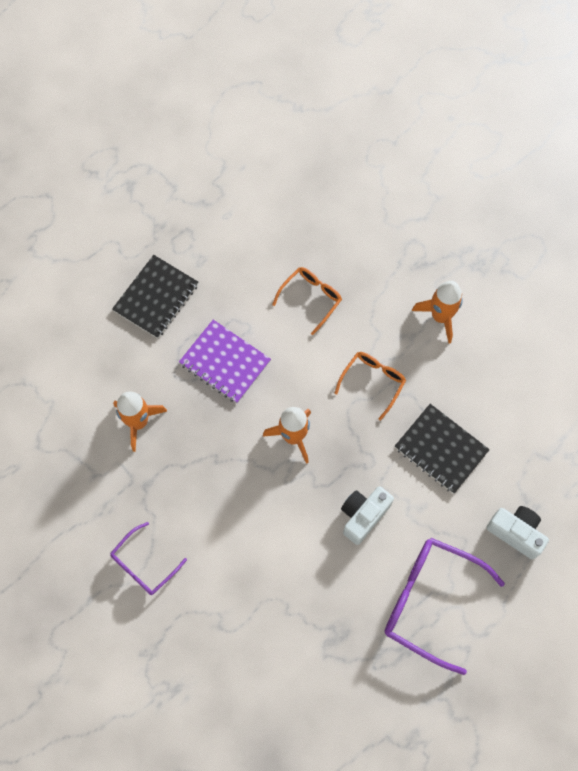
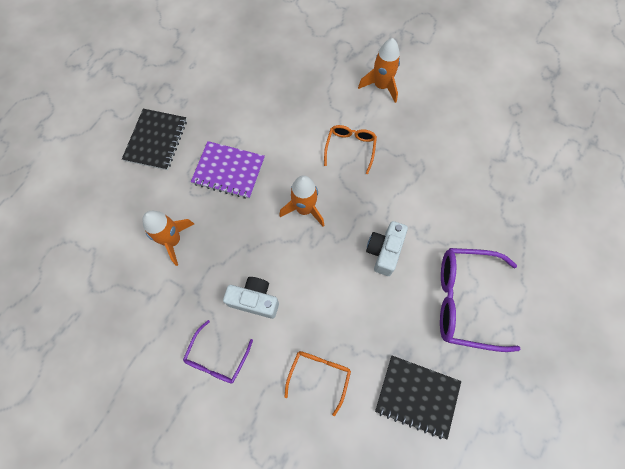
camera: 20 degrees left, 0 degrees up
orange glasses [272,267,342,335] -> orange glasses moved to [285,351,351,416]
black notebook [395,404,490,494] -> black notebook moved to [375,356,461,439]
white camera [486,506,549,560] -> white camera moved to [223,277,279,319]

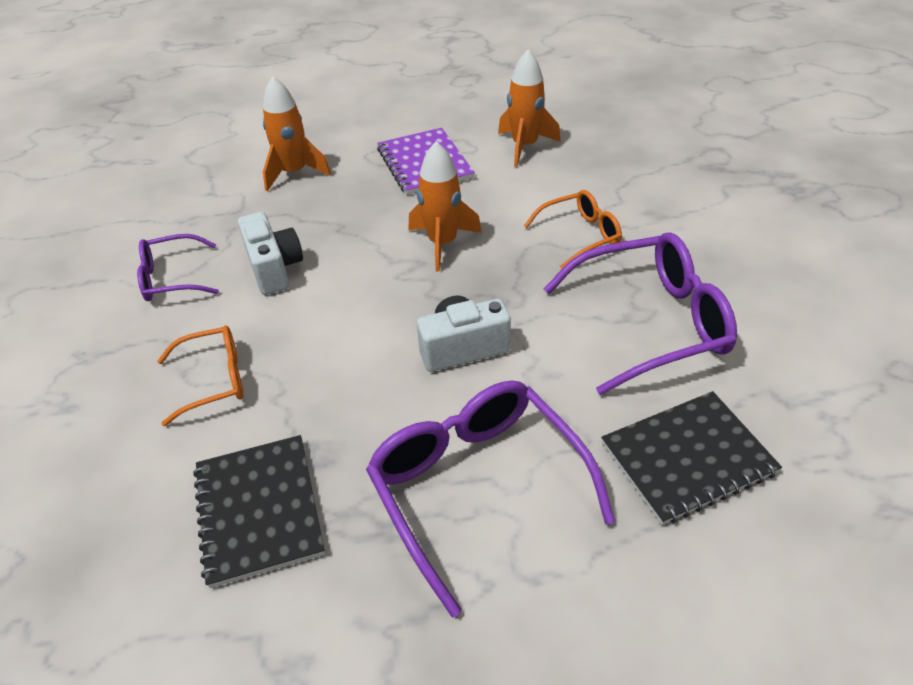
camera: 55 degrees right, 25 degrees down
black notebook [122,109,187,170] -> black notebook moved to [601,391,782,525]
orange rocket [358,38,400,103] -> orange rocket moved to [498,49,561,167]
none -> purple glasses [544,232,737,395]

